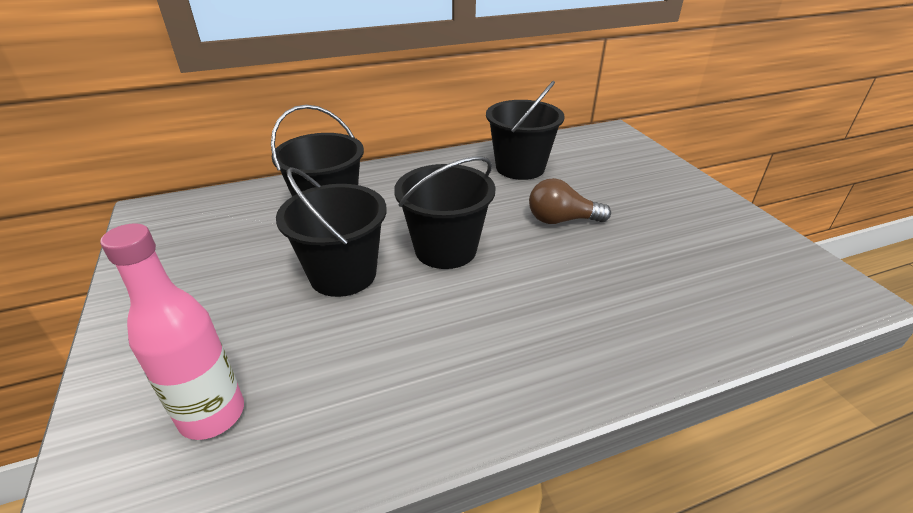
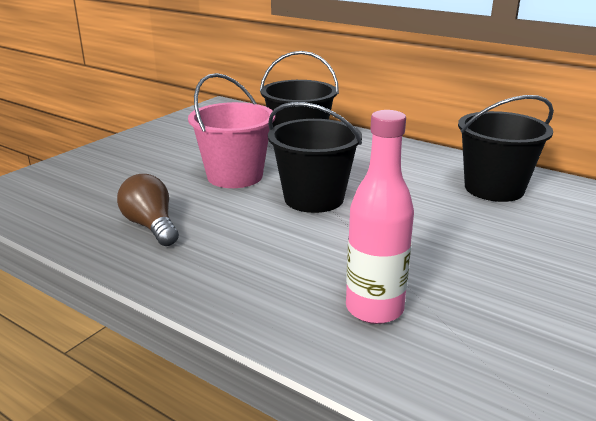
camera: 55 degrees right, 10 degrees down
pink bottle [100,223,244,440] -> pink bottle moved to [346,110,414,324]
black bucket [276,167,387,297] -> pink bucket [188,73,275,188]
brown light bulb [529,178,611,224] -> brown light bulb moved to [117,174,179,246]

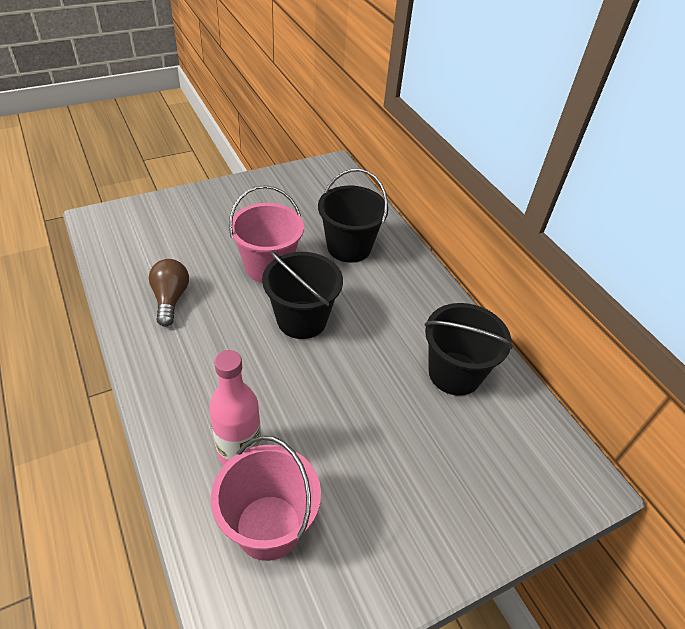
camera: 25 degrees right, 20 degrees up
none -> pink bucket [211,435,321,561]

